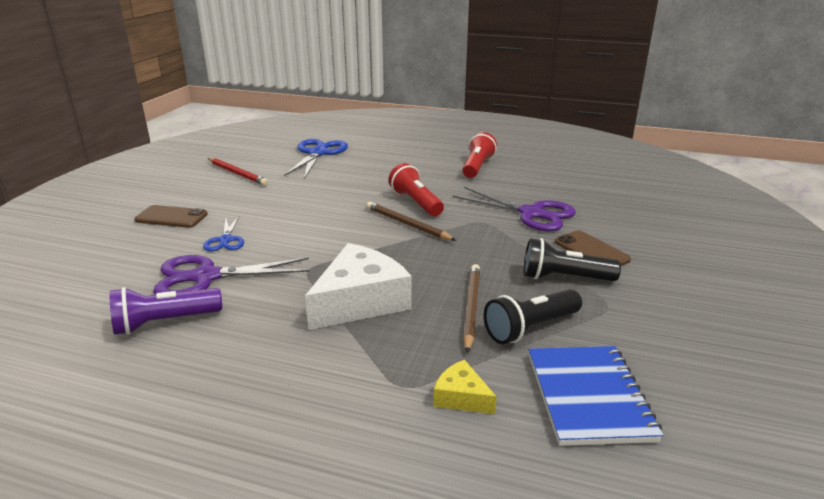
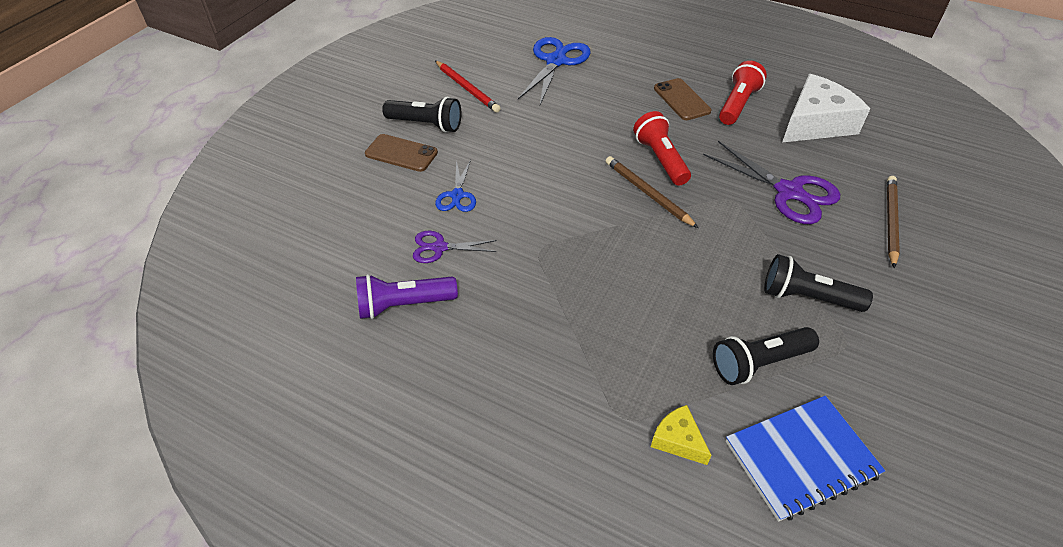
camera: 10 degrees right, 20 degrees up
purple scissors [153,255,310,295] -> purple scissors [413,231,497,263], size x0.56
white cheese [305,243,411,330] -> white cheese moved to [782,74,870,143]
brown pencil [463,264,480,353] -> brown pencil moved to [887,176,900,268]
blue notebook [529,346,663,446] -> blue notebook turned 60 degrees clockwise [726,396,885,522]
brown phone [555,230,631,266] -> brown phone moved to [654,78,711,120]
none -> black flashlight [382,97,461,133]

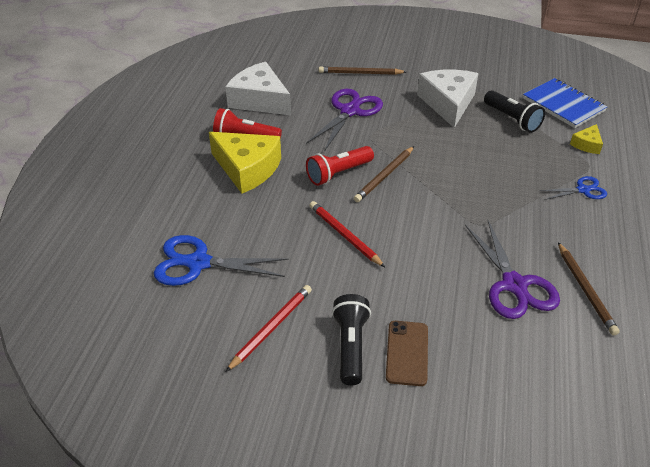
camera: 105 degrees left, 5 degrees down
purple flashlight [356,274,458,319] -> brown pencil [558,242,620,335]
purple scissors [413,231,497,263] -> purple scissors [465,220,560,319], size x1.79
blue scissors [435,160,476,212] -> blue scissors moved to [539,176,607,200]
brown phone [654,78,711,120] -> yellow cheese [209,132,281,193]
black flashlight [764,254,873,312] -> white cheese [417,70,479,128]
none -> red pencil [309,201,385,267]

